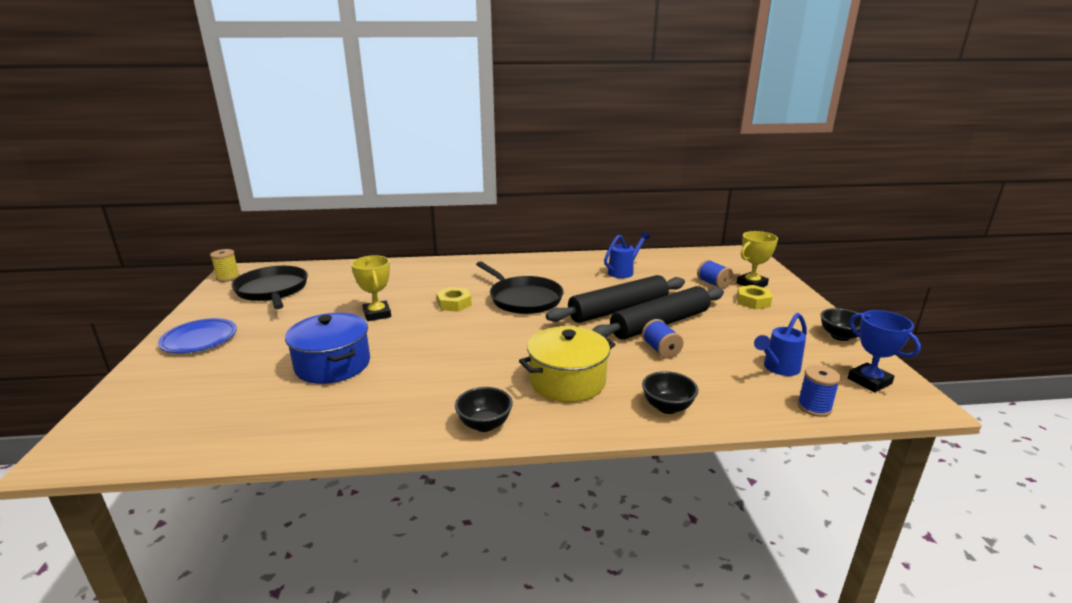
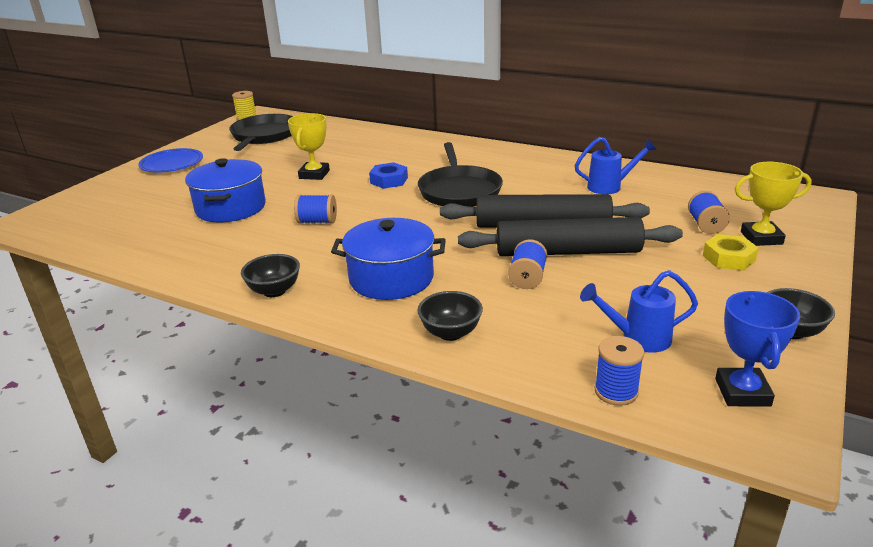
camera: 35 degrees right, 5 degrees up
yellow nut [437,287,472,312] -> blue nut [369,162,408,189]
yellow pot [519,326,616,402] -> blue pot [331,218,446,300]
none -> blue spool [294,195,337,224]

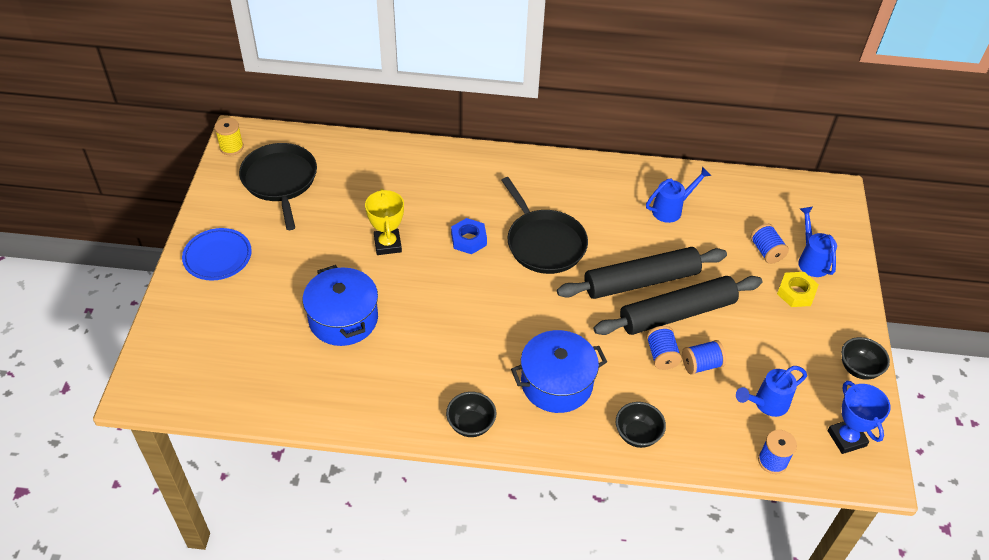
camera: 25 degrees left, 20 degrees up
blue spool [294,195,337,224] -> blue spool moved to [682,340,726,375]
yellow trophy [735,162,812,246] -> blue watering can [798,207,837,277]

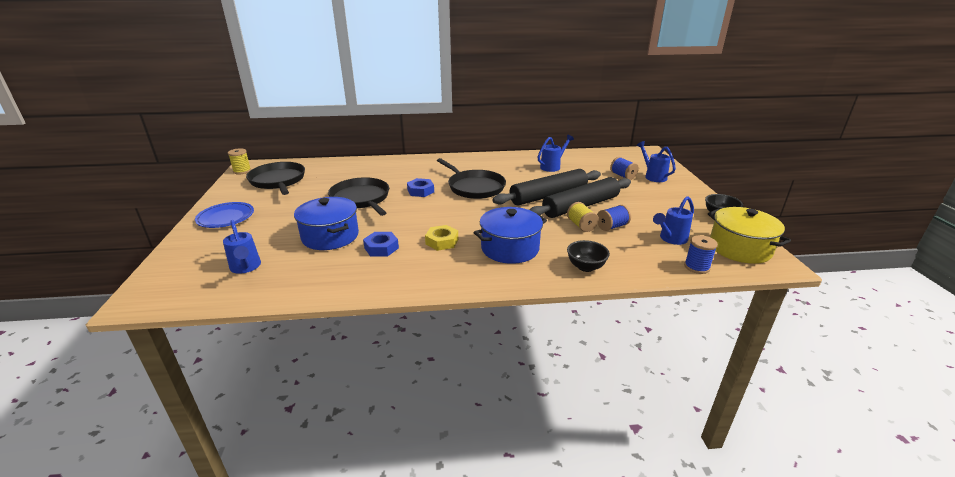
camera: 10 degrees left, 20 degrees down
yellow trophy [365,189,404,255] -> black pan [328,177,389,216]
black bowl [446,392,496,437] -> none
blue spool [647,326,682,370] -> yellow spool [567,202,599,232]
yellow nut [777,272,819,307] -> yellow nut moved to [425,225,458,251]
blue trophy [828,381,890,454] -> yellow pot [708,207,791,264]
none -> blue watering can [223,220,261,274]
none -> blue nut [363,232,399,256]

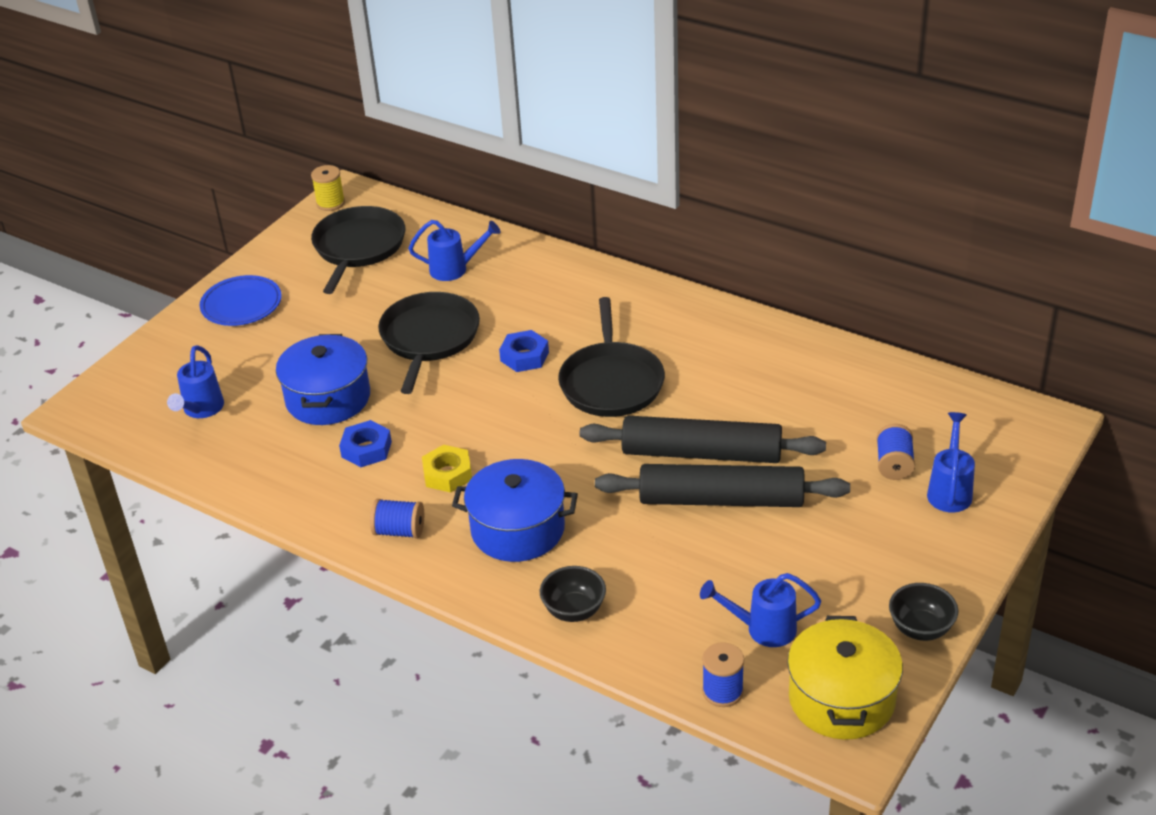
camera: 40 degrees right, 10 degrees up
blue watering can [538,134,574,172] -> blue watering can moved to [409,220,501,281]
yellow spool [567,202,599,232] -> none
blue spool [597,205,631,231] -> blue spool moved to [370,499,424,538]

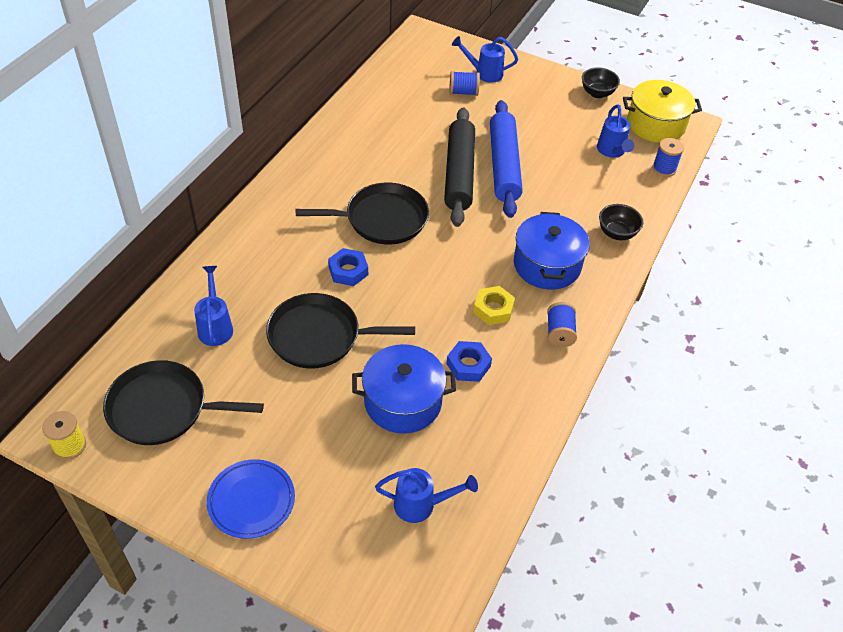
camera: 100 degrees left, 10 degrees up
black rolling pin [595,464,850,507] -> blue rolling pin [490,100,523,218]

